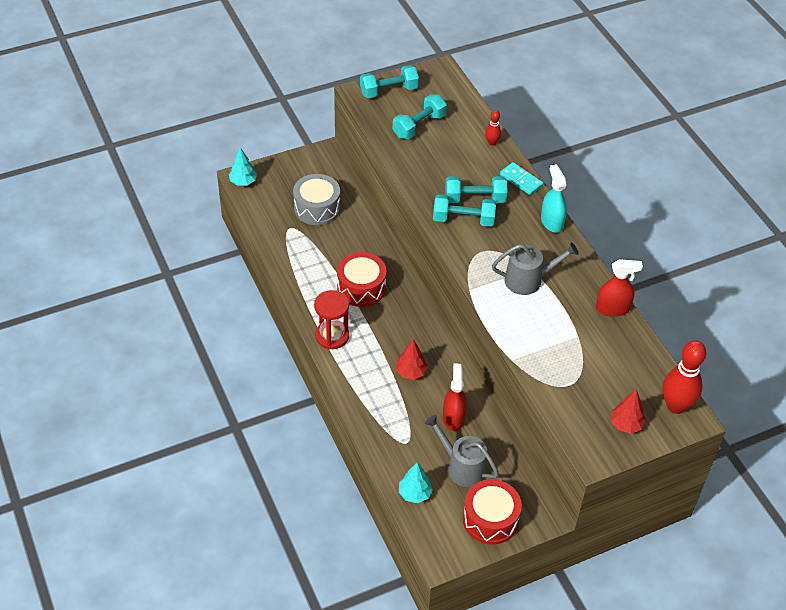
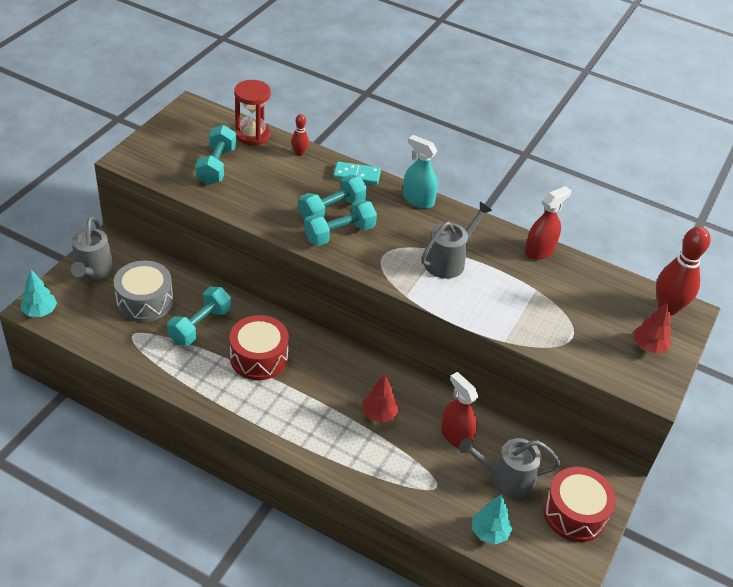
camera: 40 degrees left, 5 degrees down
red hourglass [314,290,349,349] -> red hourglass moved to [234,80,271,145]
turquoise dumbbell [360,65,419,98] -> turquoise dumbbell moved to [167,287,231,346]
none -> grey watering can [71,216,114,280]

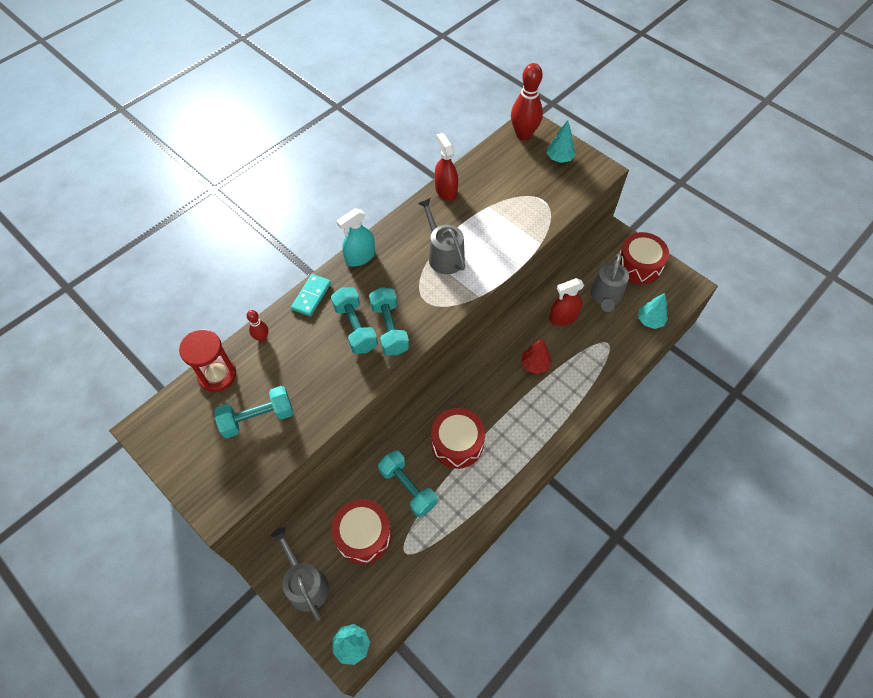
camera: 70 degrees left, 15 degrees up
grey watering can [71,216,114,280] -> grey watering can turned 135 degrees counterclockwise [271,527,329,621]
grey drum [114,260,173,322] -> red drum [331,499,391,564]
turquoise dumbbell [195,125,236,185] -> turquoise dumbbell turned 45 degrees counterclockwise [214,386,293,438]
red tree [634,302,672,354] -> turquoise tree [547,121,576,163]

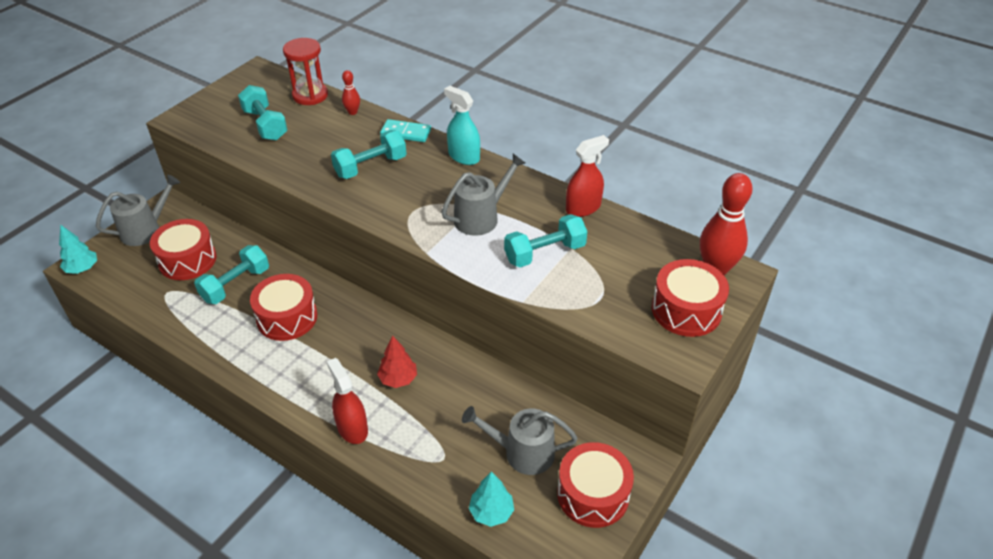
camera: 80 degrees right, 15 degrees down
turquoise dumbbell [369,287,409,355] -> turquoise dumbbell moved to [504,214,588,267]
turquoise tree [547,121,576,163] -> red drum [652,259,729,337]
red spray bottle [549,278,584,326] -> red spray bottle moved to [327,358,368,444]

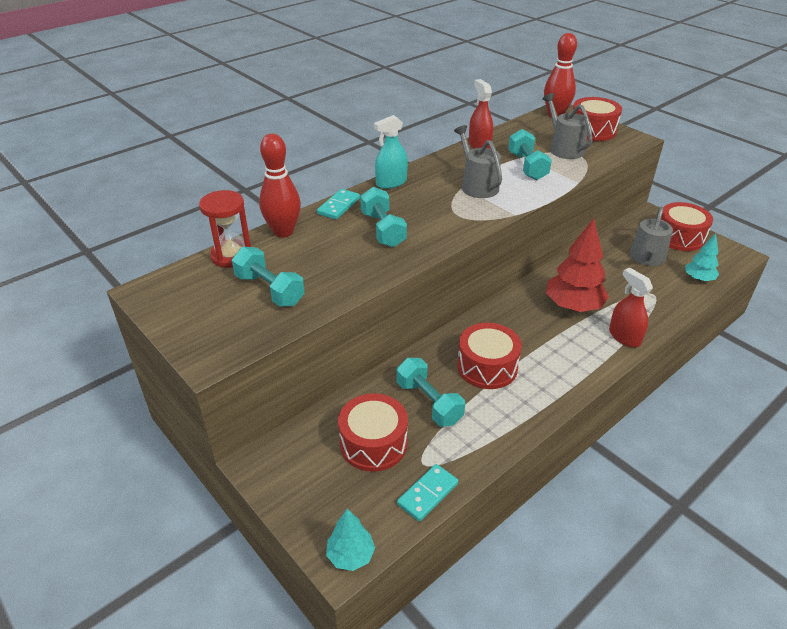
camera: 75 degrees left, 5 degrees down
grey watering can [96,174,180,246] -> grey watering can moved to [542,93,592,159]
turquoise dumbbell [238,85,287,141] -> turquoise dumbbell turned 60 degrees clockwise [232,247,305,307]
red spray bottle [327,358,368,444] -> red spray bottle turned 75 degrees clockwise [609,268,653,347]
red bowling pin [342,70,360,115] -> red bowling pin [259,133,301,238], size x2.04
red tree [377,335,417,388] -> red tree [546,218,609,312], size x1.80
none -> turquoise domino [397,464,458,522]

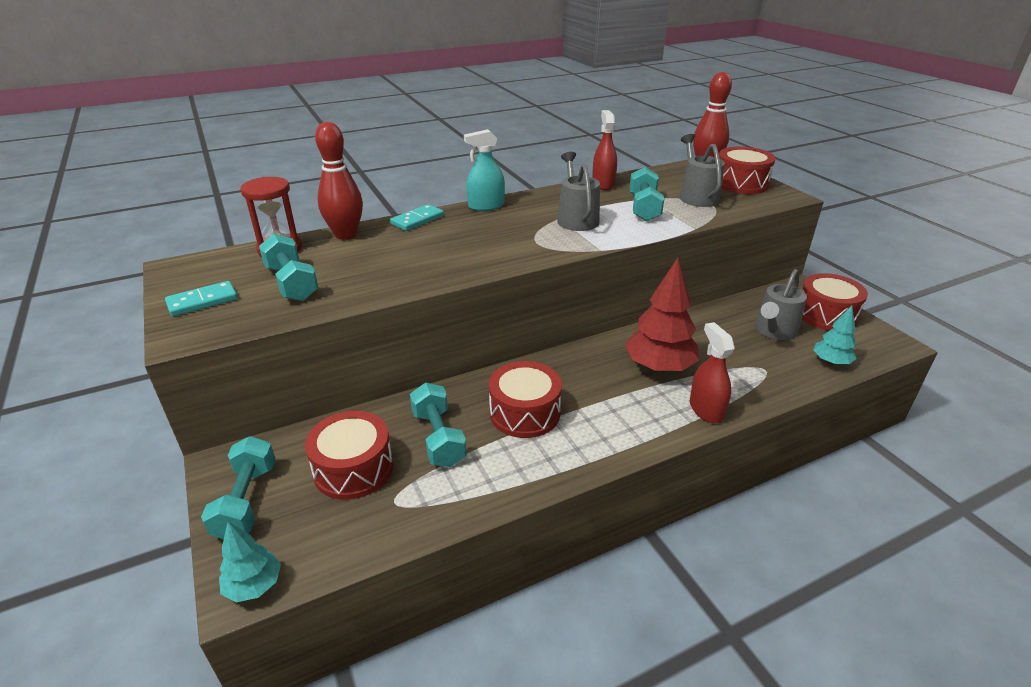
camera: 15 degrees right, 5 degrees down
turquoise dumbbell [360,187,407,247] -> turquoise dumbbell moved to [201,436,276,539]
turquoise domino [397,464,458,522] -> turquoise domino moved to [165,281,238,317]

